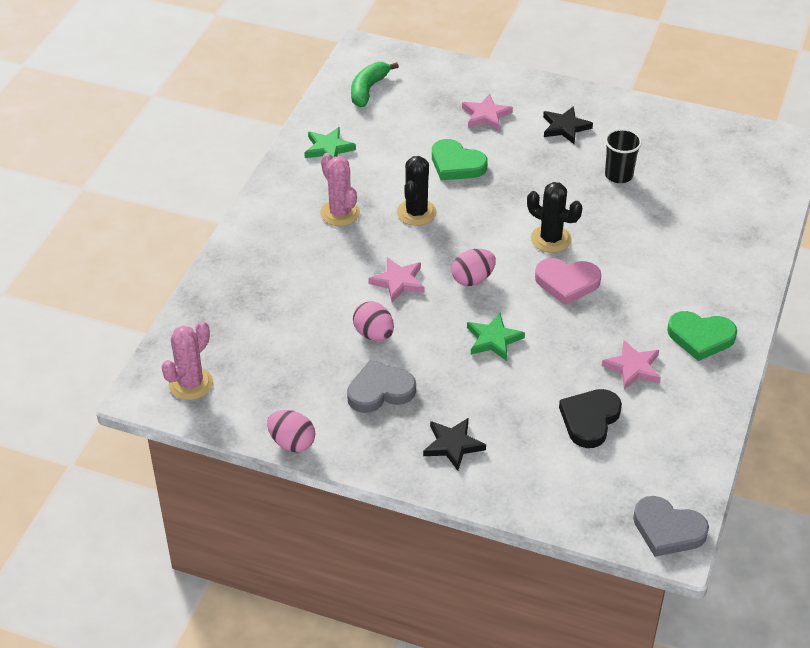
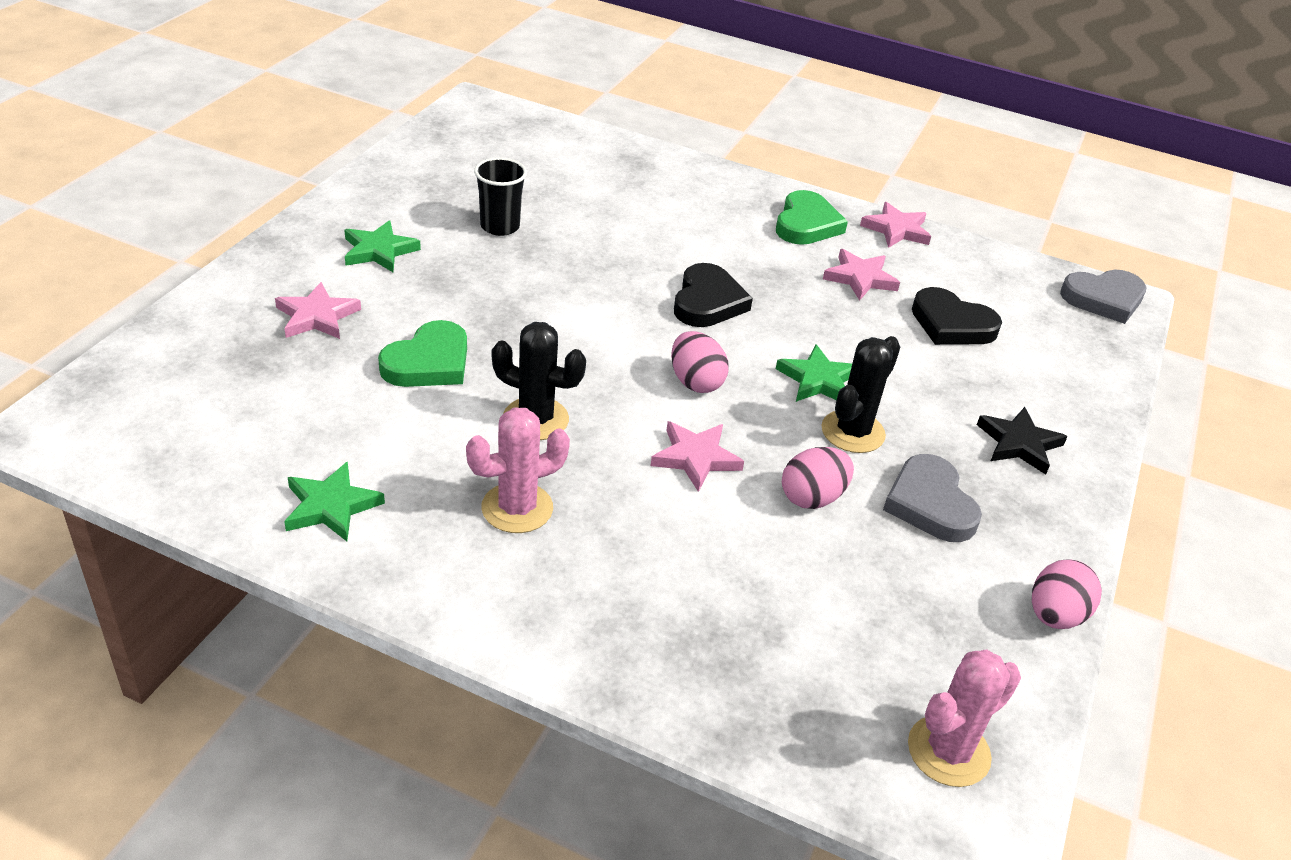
camera: 90 degrees left, 5 degrees down
pink cactus [161,321,213,400] -> pink cactus turned 75 degrees counterclockwise [908,649,1021,787]
green banana [351,62,399,107] -> none
black cactus [527,182,582,253] -> black cactus moved to [821,336,900,453]
pink heart [535,258,601,305] -> black heart [674,263,753,327]
black star [543,106,593,144] -> green star [344,220,421,272]
grey heart [633,496,709,557] -> grey heart turned 45 degrees clockwise [1060,270,1146,324]
none -> pink star [860,202,931,248]

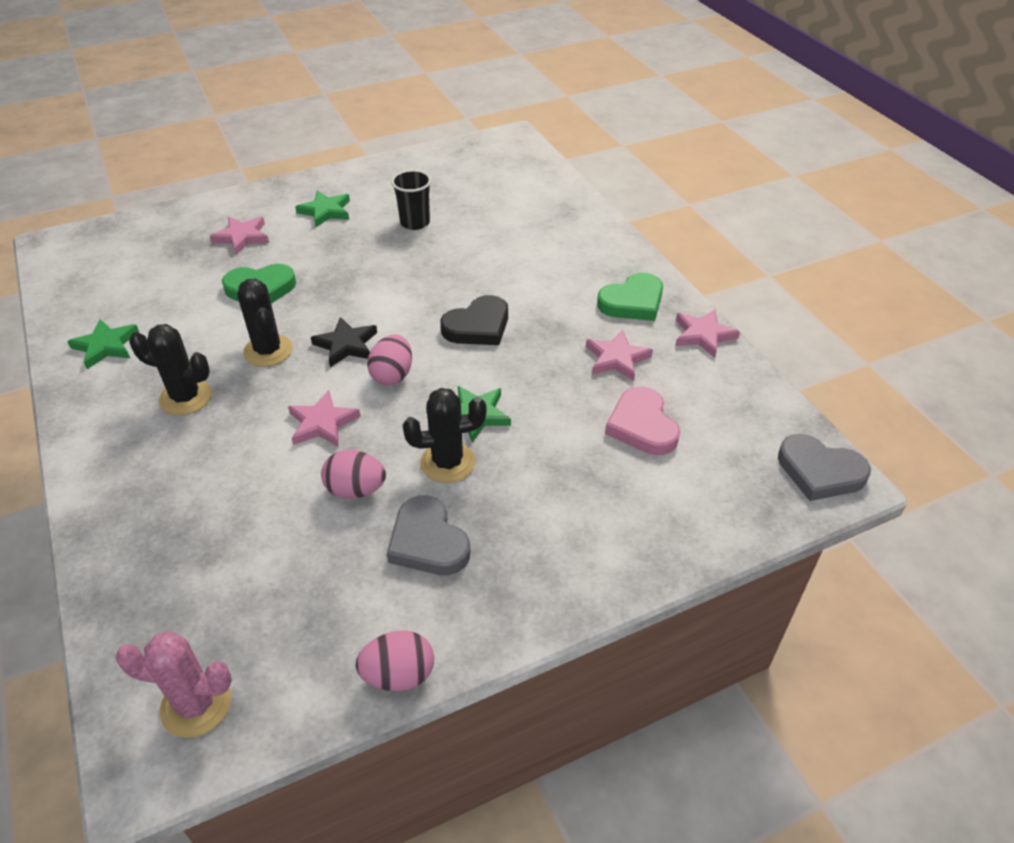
camera: 45 degrees right, 5 degrees up
pink cactus [466,407,570,533] -> black cactus [129,324,212,415]
grey heart [883,454,982,542] -> grey heart turned 60 degrees counterclockwise [387,496,470,575]
black heart [912,287,1002,345] -> pink heart [605,386,680,455]
black star [977,407,1068,474] -> black star moved to [311,317,377,367]

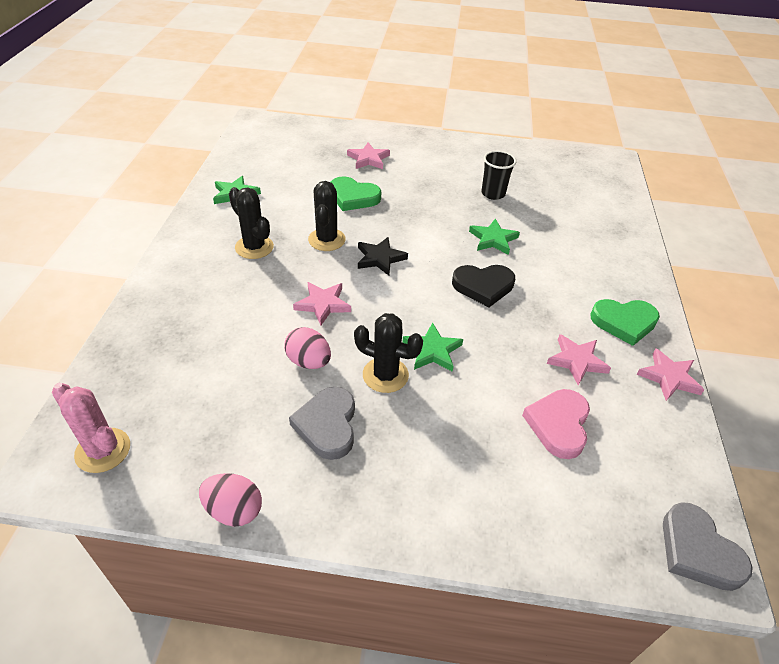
camera: 30 degrees right, 0 degrees up
green star [295,190,350,227] -> green star moved to [469,219,520,255]
pink egg [367,335,412,386] -> none

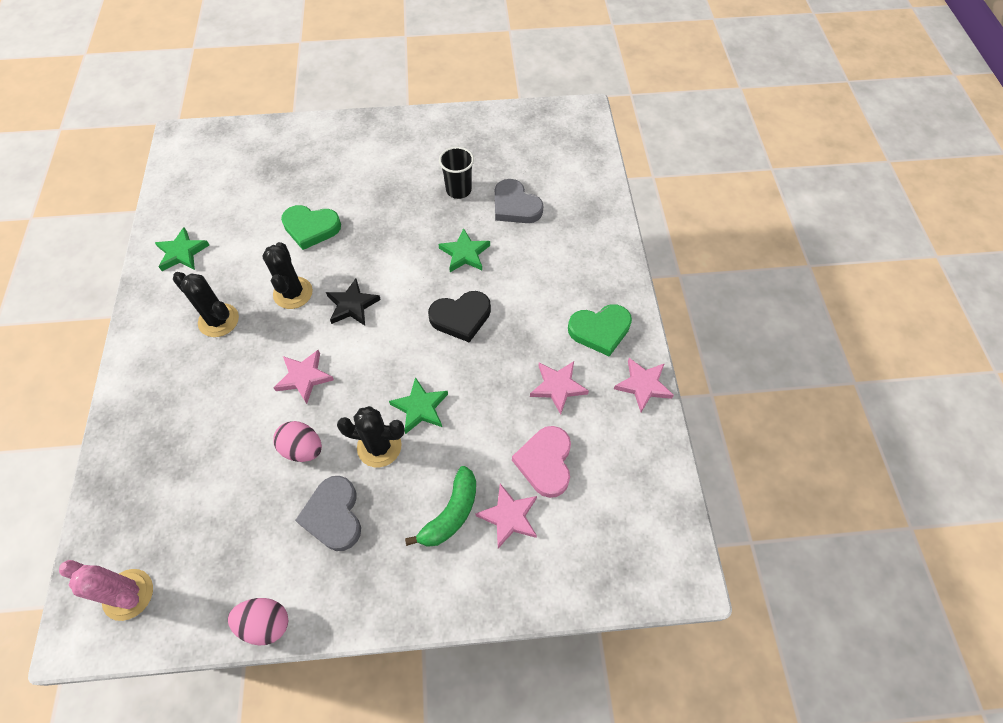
camera: 10 degrees left, 15 degrees up
pink star [347,142,390,169] -> pink star moved to [475,484,537,549]
grey heart [663,502,753,591] -> grey heart moved to [495,179,543,223]
none -> green banana [405,466,476,547]

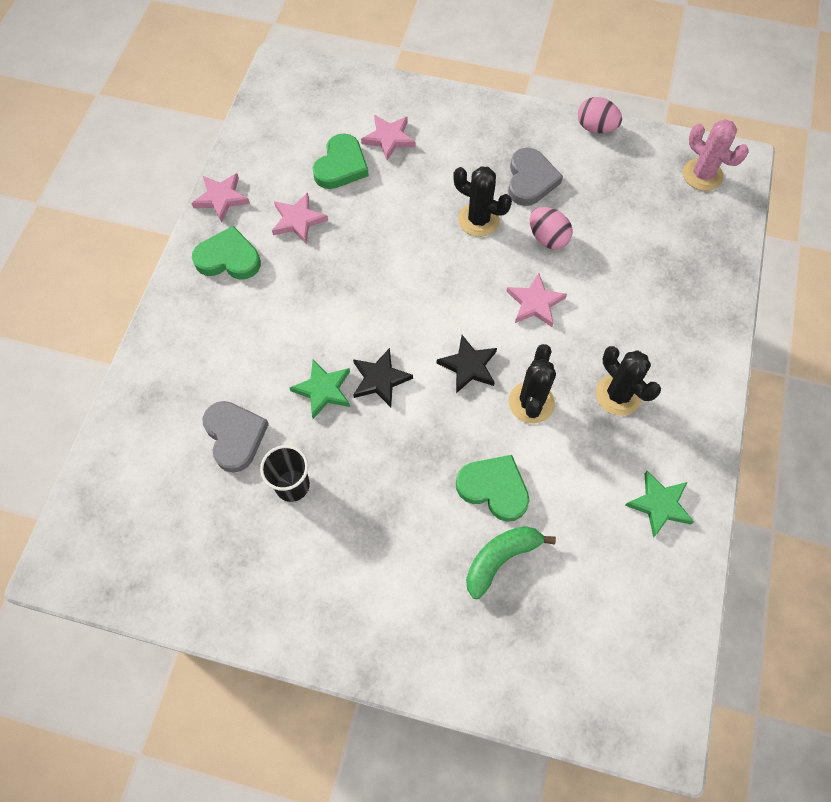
camera: 160 degrees left, 5 degrees up
green star [389,377,448,434] -> none
green banana [405,466,476,547] -> green banana moved to [466,526,556,599]
black heart [428,291,491,342] -> none
pink heart [512,426,571,498] -> green heart [312,133,369,189]
none -> black star [353,348,413,407]

